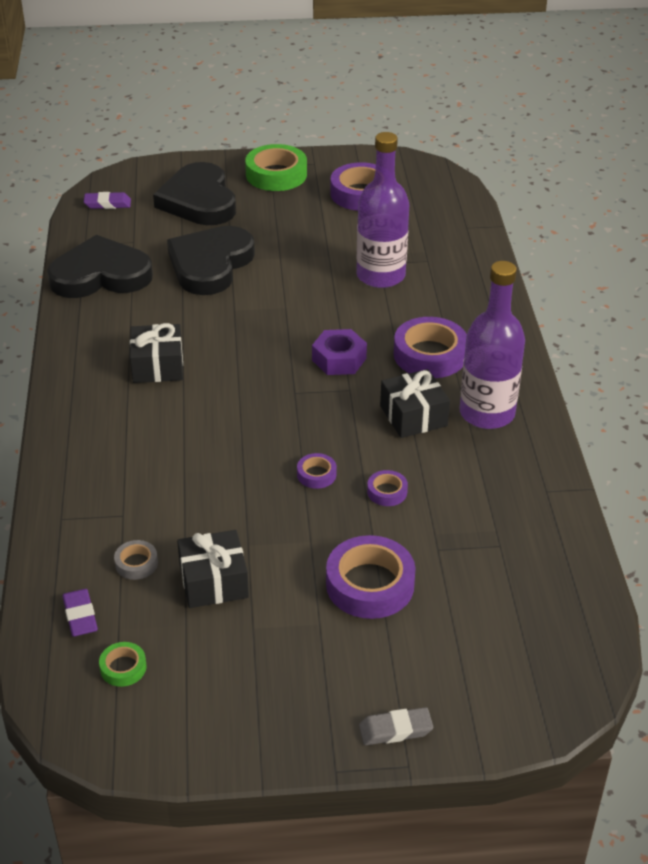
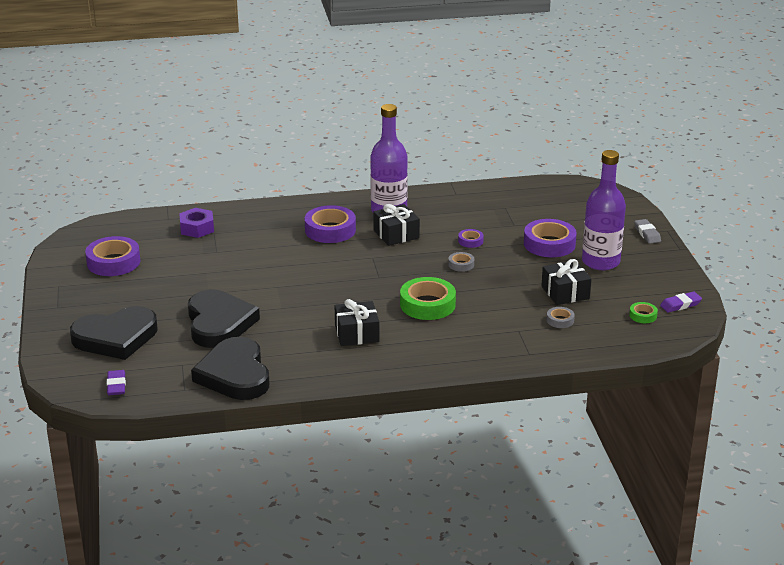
camera: 95 degrees left, 10 degrees down
purple eraser [62,589,98,637] -> purple eraser moved to [660,292,702,313]
black heart [167,226,255,295] -> black heart turned 120 degrees counterclockwise [188,290,260,348]
green tape [245,144,307,191] -> green tape moved to [400,277,456,320]
purple tape [297,453,337,489] -> grey tape [448,252,474,272]
purple nut [312,329,367,375] -> purple nut moved to [179,208,214,238]
purple bottle [356,132,409,288] -> purple bottle moved to [582,150,626,270]

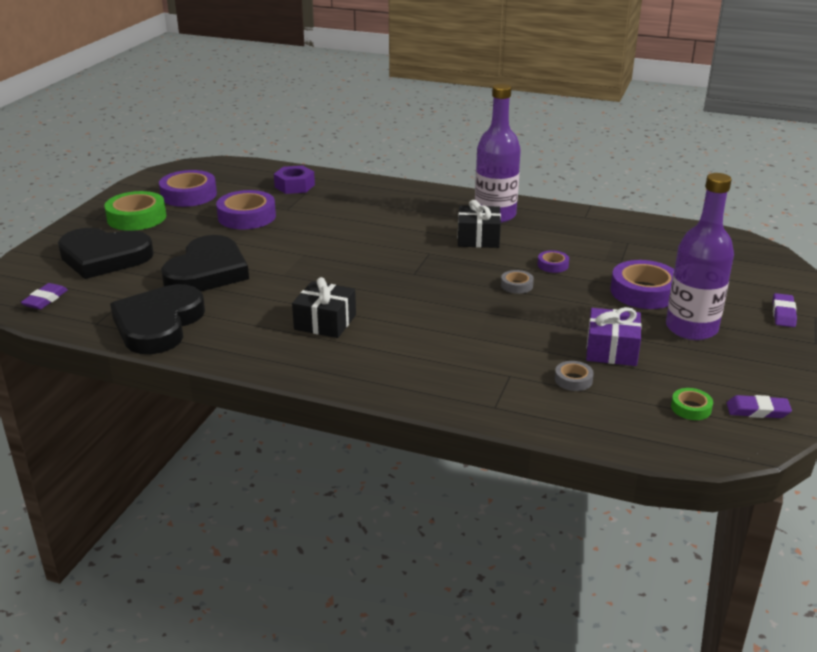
camera: 30 degrees right, 0 degrees up
purple tape [305,205,356,243] -> purple tape moved to [216,190,276,229]
green tape [400,277,456,320] -> green tape moved to [104,191,166,231]
black gift [541,259,592,305] -> purple gift [586,307,642,366]
grey eraser [634,219,661,244] -> purple eraser [773,293,797,327]

